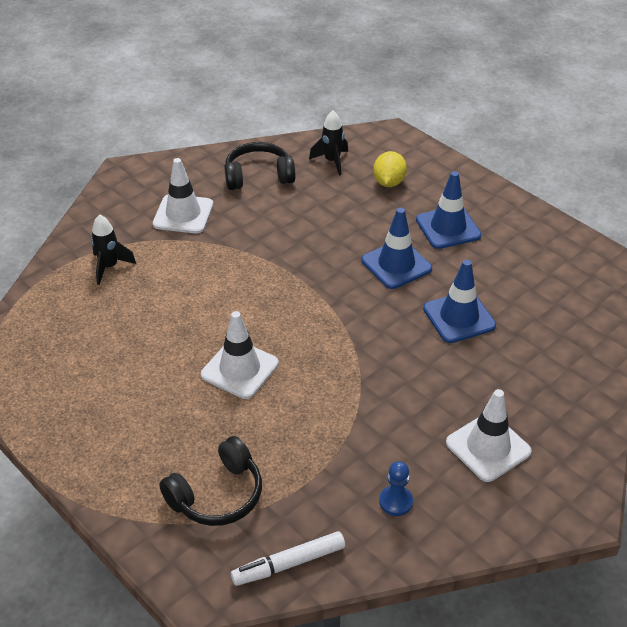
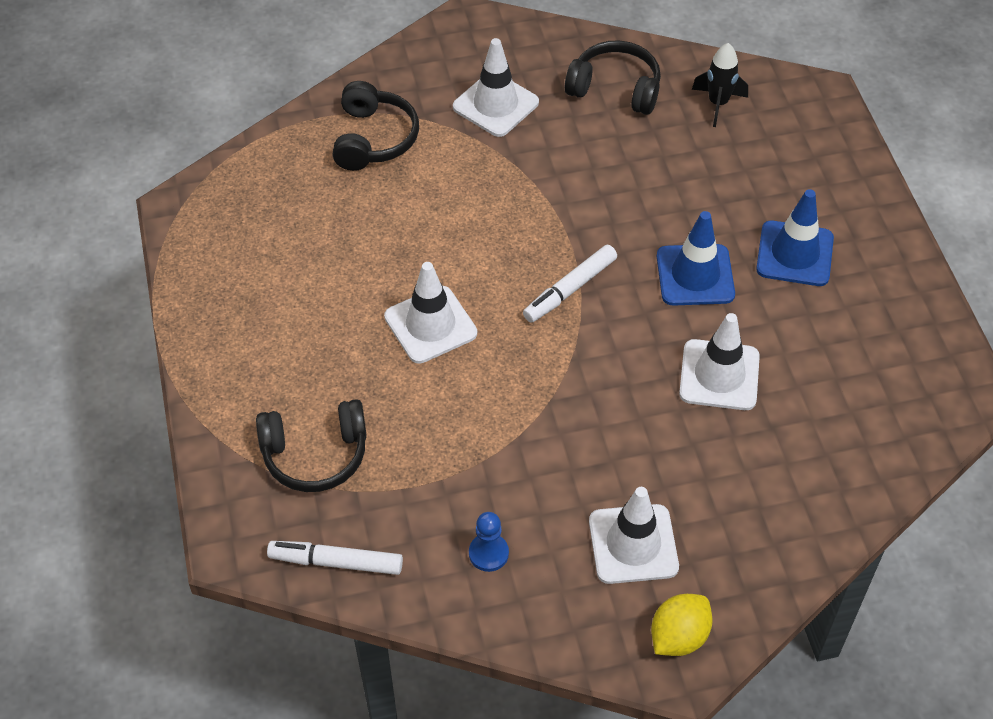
camera: 30 degrees right, 10 degrees up
black rocket [91,214,136,285] -> black headphones [332,81,419,171]
yellow lemon [373,151,407,187] -> yellow lemon moved to [651,594,712,656]
blue traffic cone [423,260,496,343] -> white traffic cone [679,313,760,410]
none -> white marker [523,245,617,323]

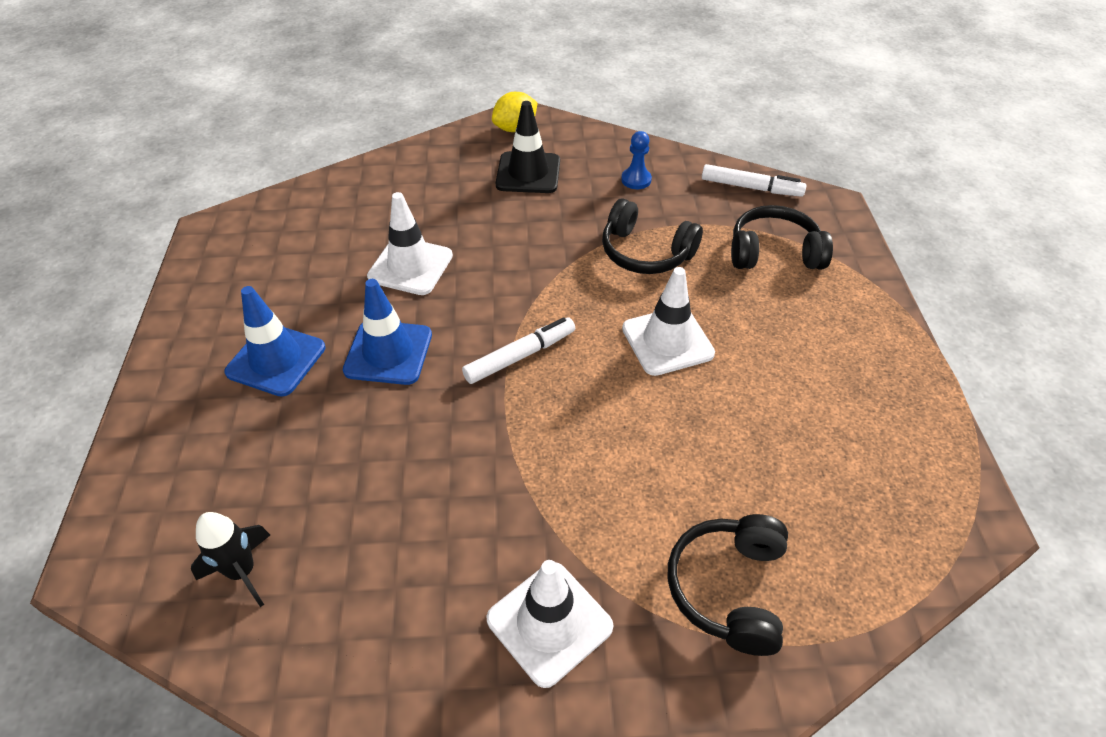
camera: 170 degrees left, 5 degrees down
black headphones [565,40,661,115] -> black headphones moved to [602,198,703,274]
white traffic cone [589,487,679,584] -> black traffic cone [496,101,560,193]

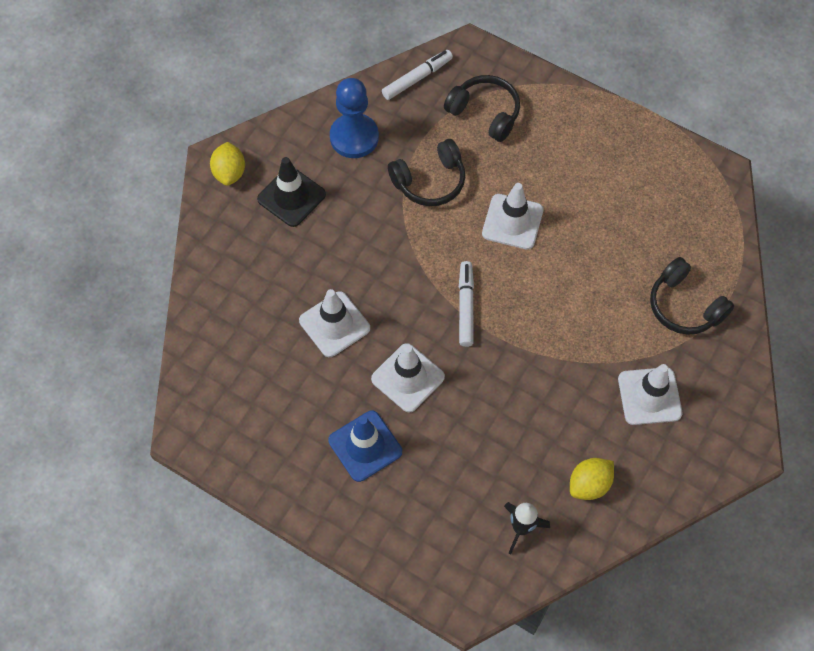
camera: 55 degrees left, 15 degrees up
blue traffic cone [343,279,432,385] -> white traffic cone [371,343,445,413]
blue pawn [621,131,652,189] -> blue pawn [330,78,379,158], size x1.94
black headphones [731,205,833,269] -> black headphones turned 90 degrees clockwise [444,75,520,142]
none -> yellow lemon [570,458,614,500]

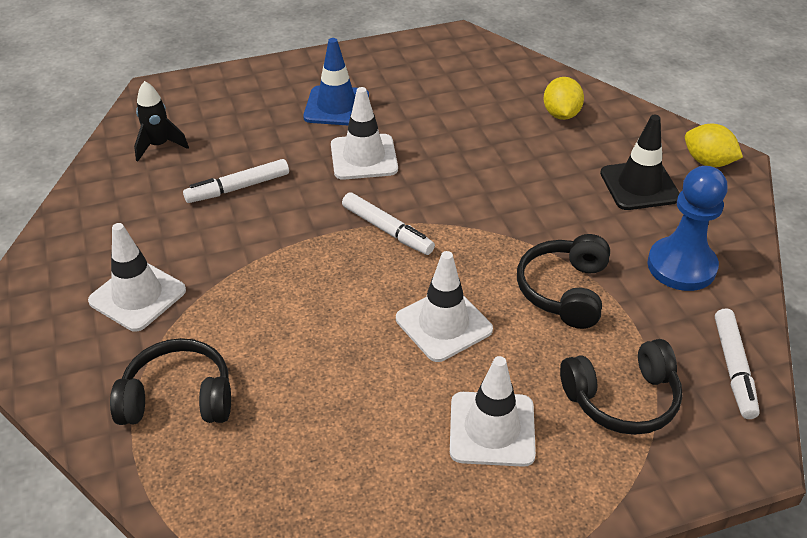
camera: 130 degrees right, 20 degrees down
white traffic cone [299,289,370,357] -> white traffic cone moved to [450,356,536,467]
yellow lemon [570,458,614,500] -> yellow lemon moved to [544,77,584,120]
none -> white marker [183,159,289,203]

